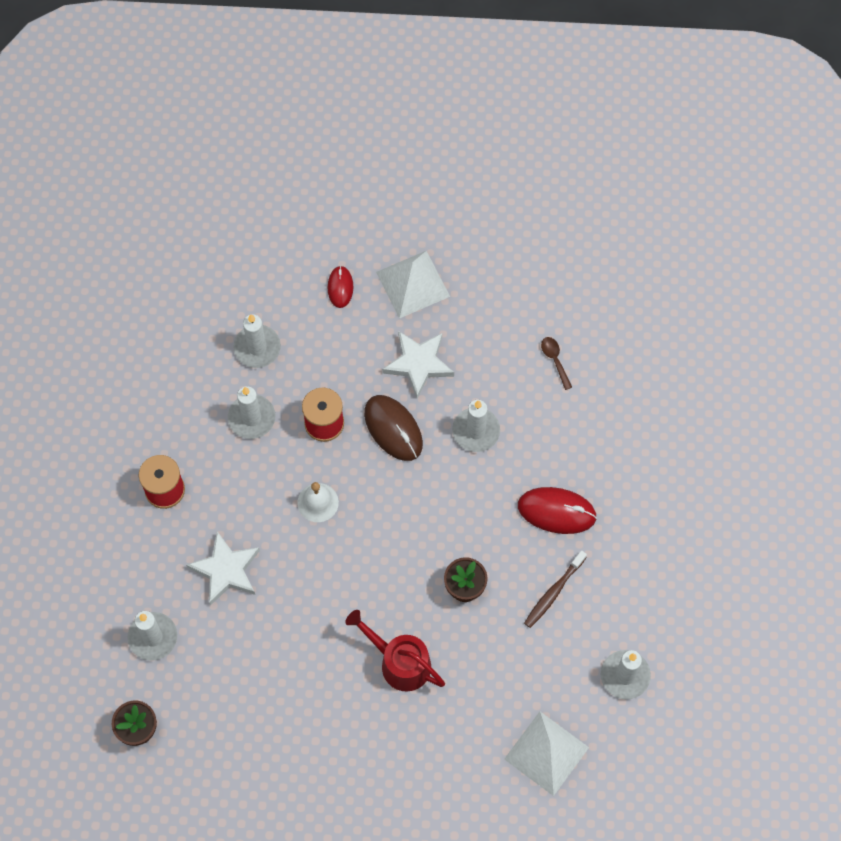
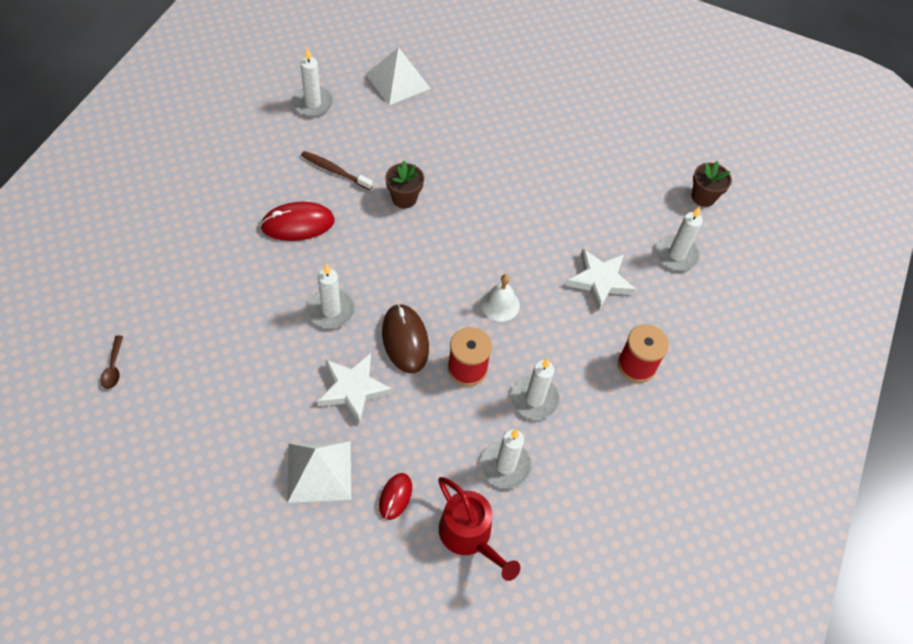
camera: 165 degrees left, 10 degrees down
red watering can [345,610,445,691] -> red watering can moved to [438,477,520,581]
red mouse [518,487,597,534] -> red mouse turned 45 degrees counterclockwise [260,202,335,241]
brown toothbrush [524,550,587,628] -> brown toothbrush turned 120 degrees counterclockwise [301,151,373,190]
brown spoon [541,337,572,390] -> brown spoon moved to [100,336,123,389]

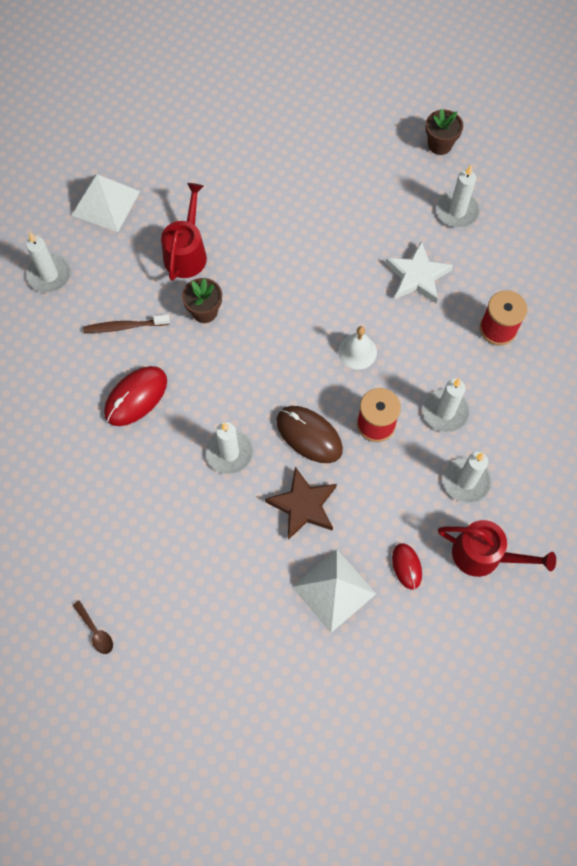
camera: 30 degrees left, 10 degrees up
white star [317,353,392,424] -> brown star [265,467,337,540]
none -> red watering can [161,183,207,281]

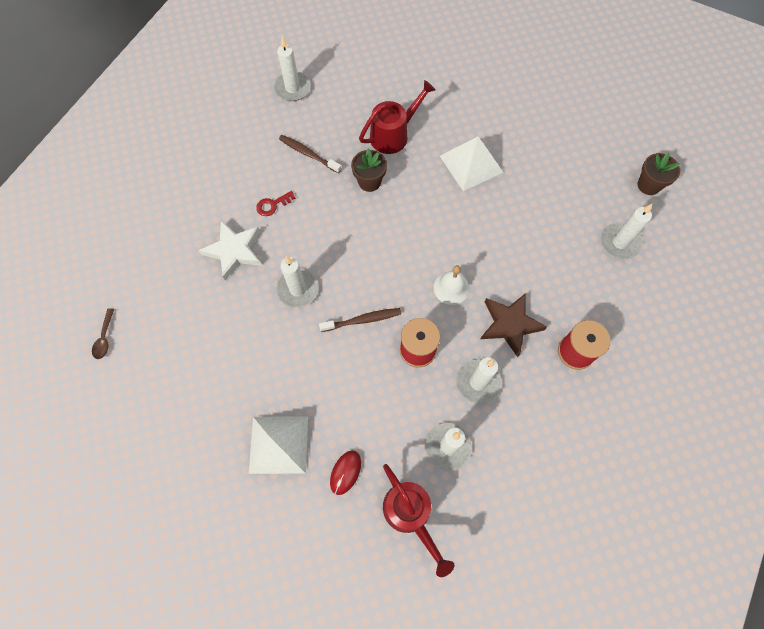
camera: 40 degrees right, 0 degrees up
white pyramid [71,174,140,232] -> white pyramid moved to [440,137,504,191]
red mouse [104,366,167,426] -> red key [256,191,295,216]
brown star [265,467,337,540] -> brown star moved to [481,293,547,357]
brown mouse [276,406,343,463] -> brown toothbrush [319,308,401,332]
white star [385,241,453,303] -> white star moved to [199,221,262,280]

